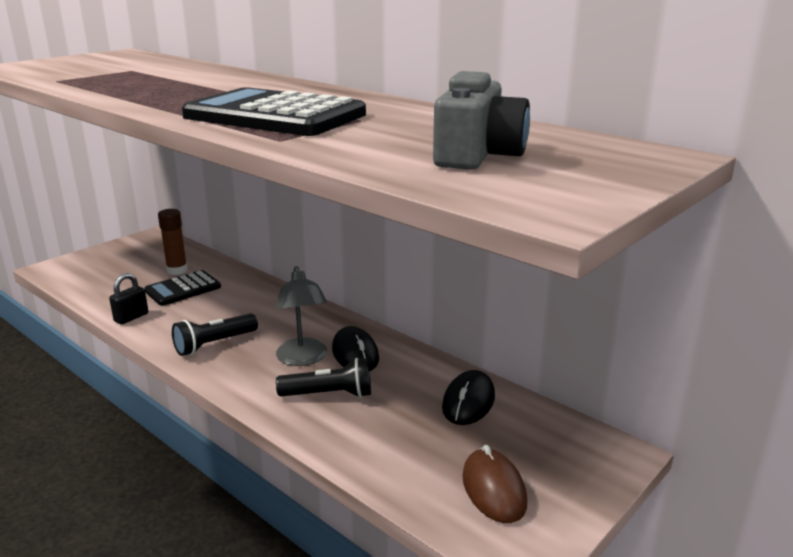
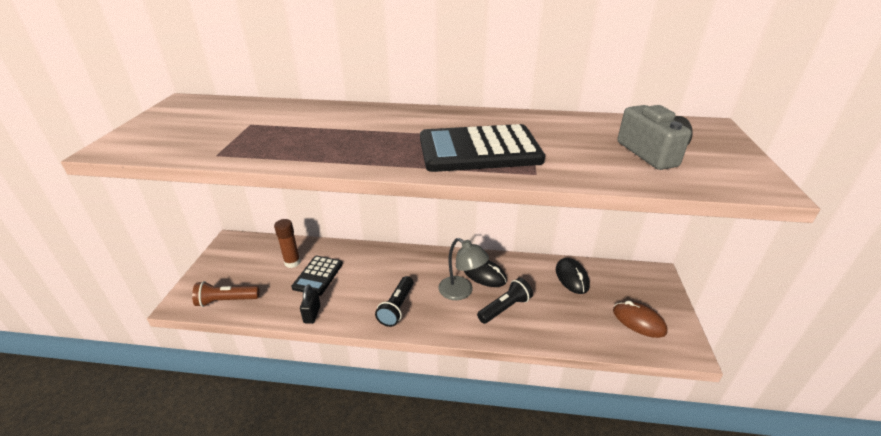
camera: 35 degrees left, 10 degrees up
none -> brown flashlight [192,281,260,307]

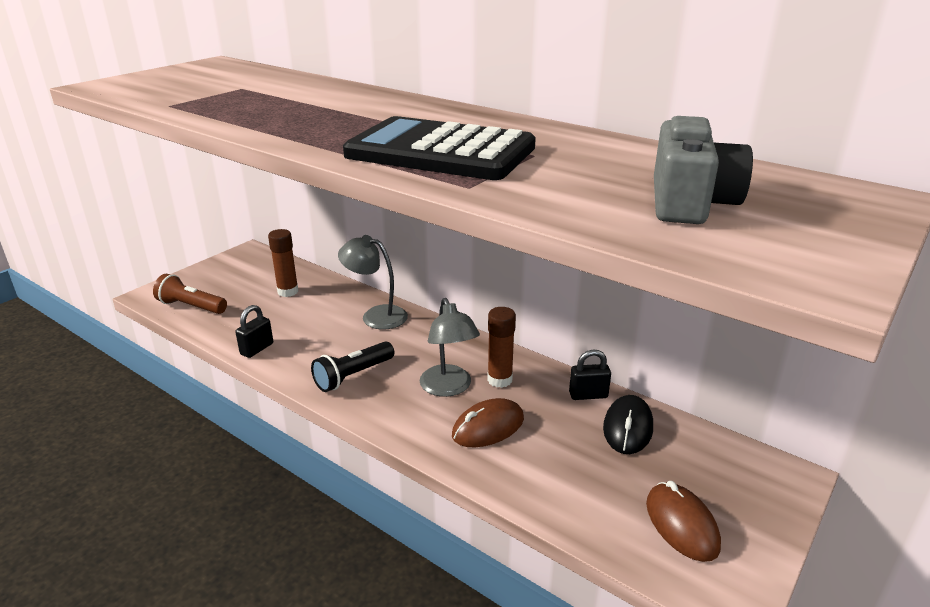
camera: 30 degrees right, 5 degrees down
black calculator [291,256,343,296] -> none
black mouse [464,260,507,287] -> brown glue stick [487,307,516,388]
black flashlight [477,278,533,324] -> brown mouse [452,398,524,447]
none -> grey lamp [338,235,408,329]
none -> black padlock [569,349,611,400]

